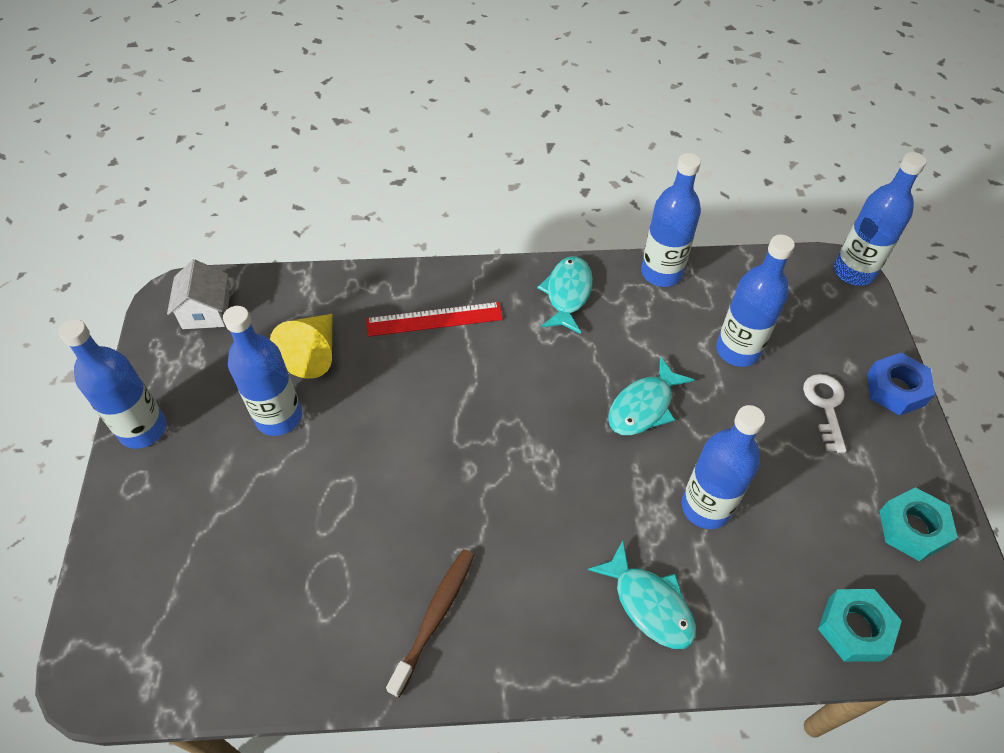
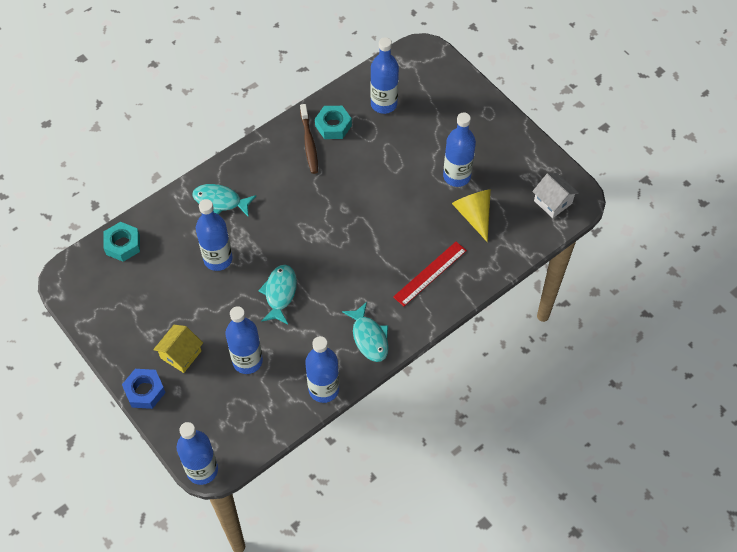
camera: 145 degrees right, 5 degrees up
blue bottle [58,319,166,449] -> blue bottle moved to [370,37,399,114]
white key [803,374,846,453] -> yellow house [153,325,203,373]
turquoise nut [880,487,958,561] -> turquoise nut moved to [315,106,352,139]

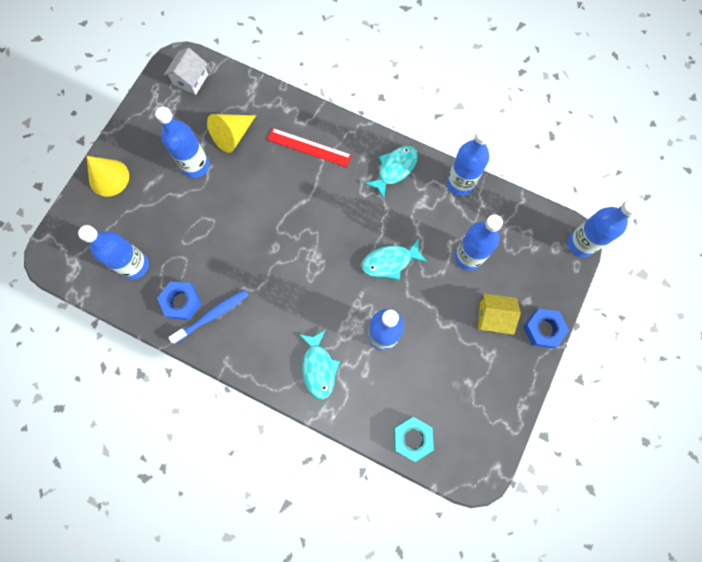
camera: 115 degrees left, 15 degrees up
brown toothbrush [300,104,318,174] -> blue toothbrush [168,290,249,344]
turquoise nut [315,106,352,139] -> blue nut [157,282,202,320]
none -> yellow cone [87,156,129,197]

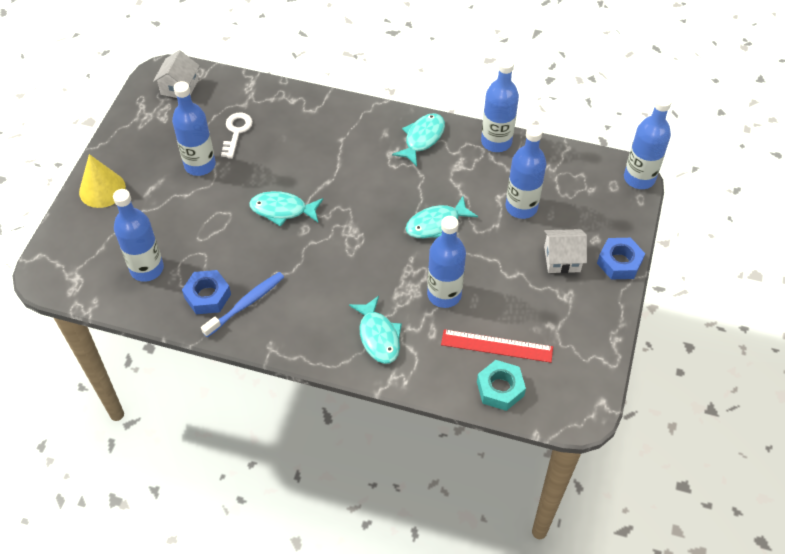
camera: 10 degrees left, 20 degrees down
yellow cone [207,114,256,153] -> white key [221,112,253,159]
red ruler [267,128,352,167] -> red ruler moved to [441,329,553,363]
yellow house [478,293,521,335] -> white house [544,229,587,273]
none -> turquoise fish [249,191,323,227]

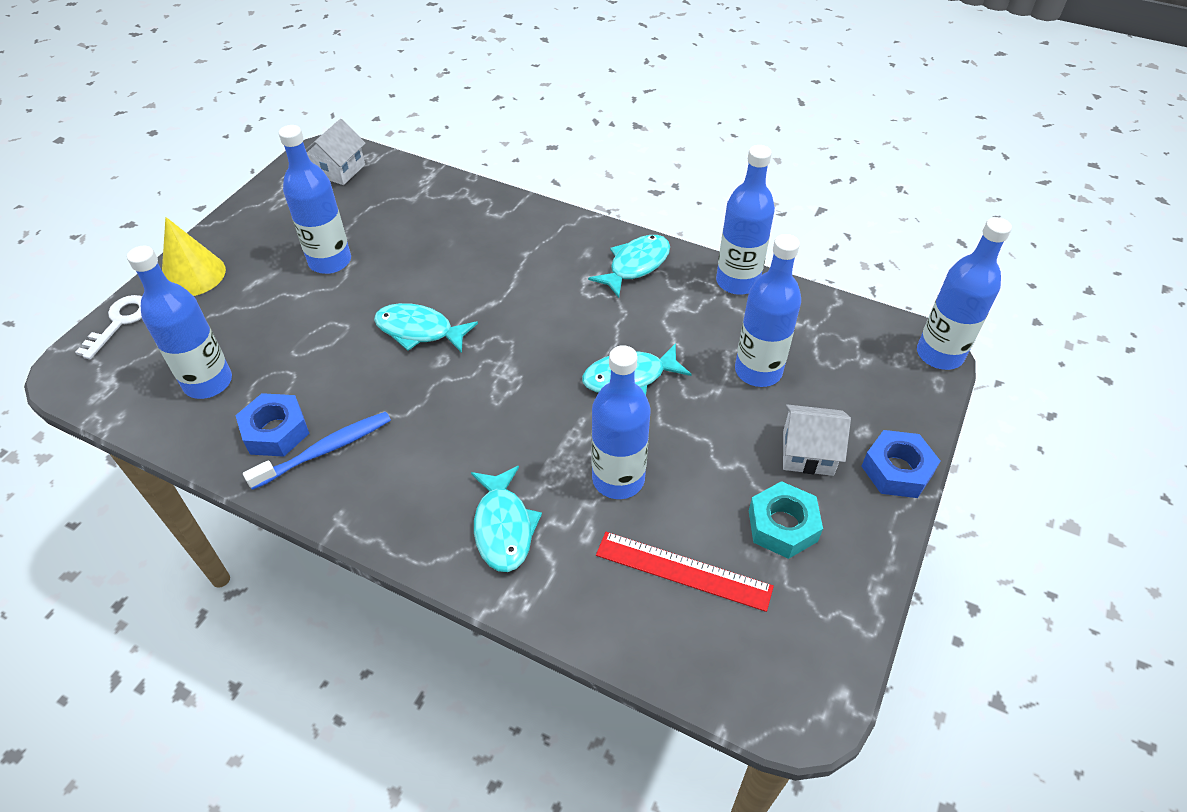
camera: 10 degrees right, 5 degrees down
white key [221,112,253,159] -> white key moved to [75,295,142,360]
turquoise nut [477,360,526,411] -> turquoise nut moved to [749,481,823,559]

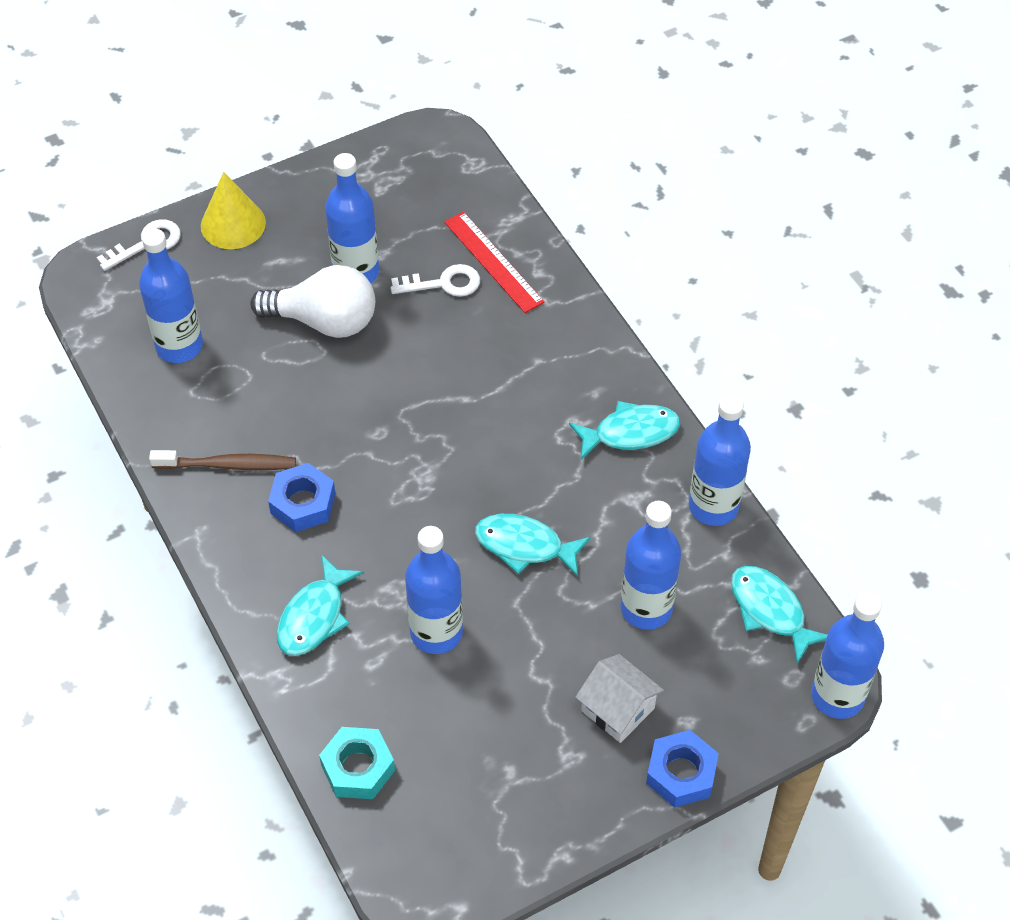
camera: 35 degrees right, 5 degrees up
blue nut [235,393,310,457] -> blue nut moved to [268,463,336,532]
blue toothbrush [243,412,391,490] -> brown toothbrush [149,450,296,470]
white house [306,119,366,185] -> none
turquoise fish [374,303,478,353] -> turquoise fish moved to [731,566,827,664]
red ruler [596,532,774,612] -> red ruler moved to [444,212,544,313]
turquoise nut [749,481,823,559] -> turquoise nut moved to [319,727,395,799]
none -> white light bulb [251,265,375,338]
none -> white key [391,264,480,297]

